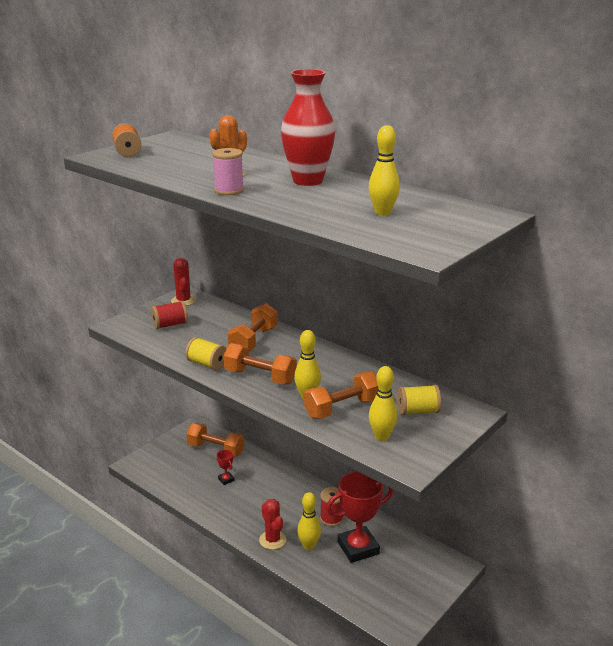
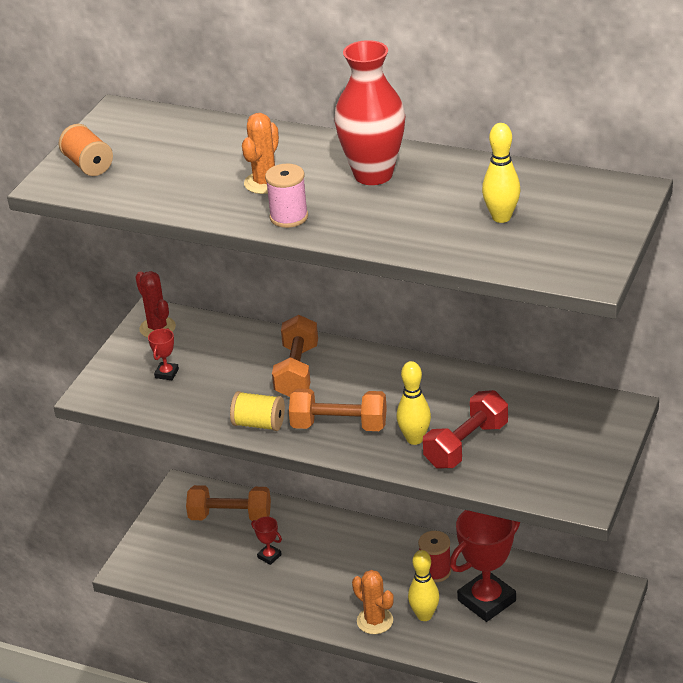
camera: 15 degrees left, 10 degrees up
red spool [151,301,188,329] -> red trophy [148,328,179,380]
red cactus [259,499,286,550] -> orange cactus [352,570,394,634]
orange dumbbell [304,371,378,419] -> red dumbbell [423,390,508,468]
yellow bowling pin [369,366,398,441] -> none
yellow spool [398,385,441,415] -> none

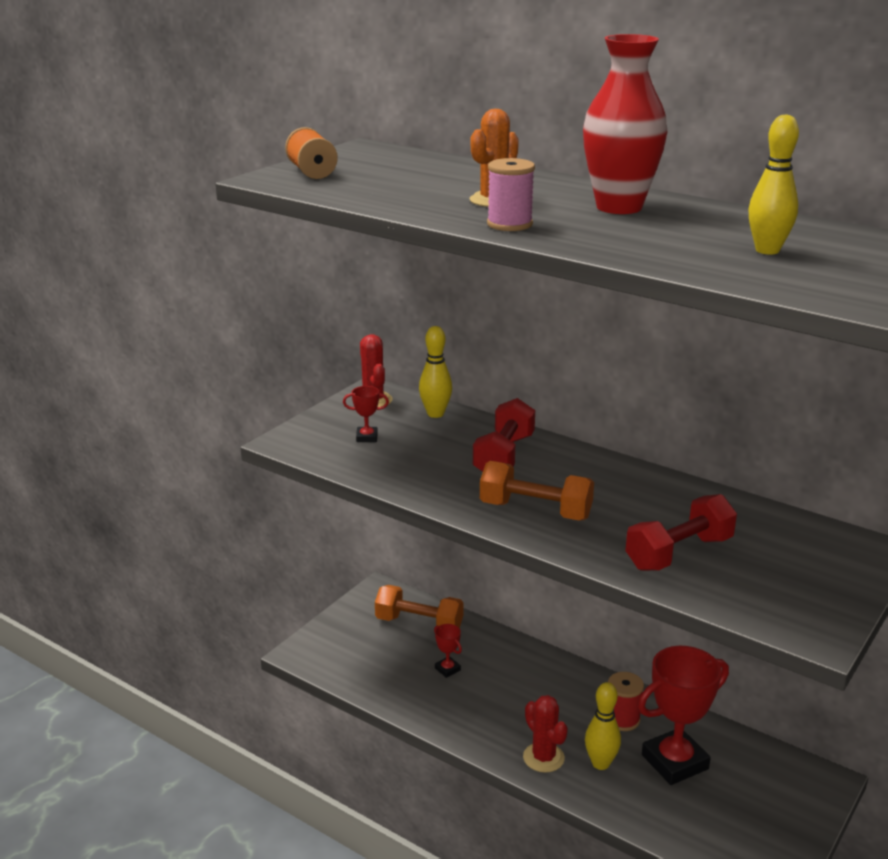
camera: 10 degrees right, 10 degrees down
red trophy [148,328,179,380] -> red trophy turned 60 degrees clockwise [343,386,389,442]
yellow spool [230,391,285,431] -> none
orange dumbbell [272,315,318,397] -> red dumbbell [473,398,535,472]
orange cactus [352,570,394,634] -> red cactus [523,695,568,773]
yellow bowling pin [396,361,431,445] -> yellow bowling pin moved to [419,326,452,418]

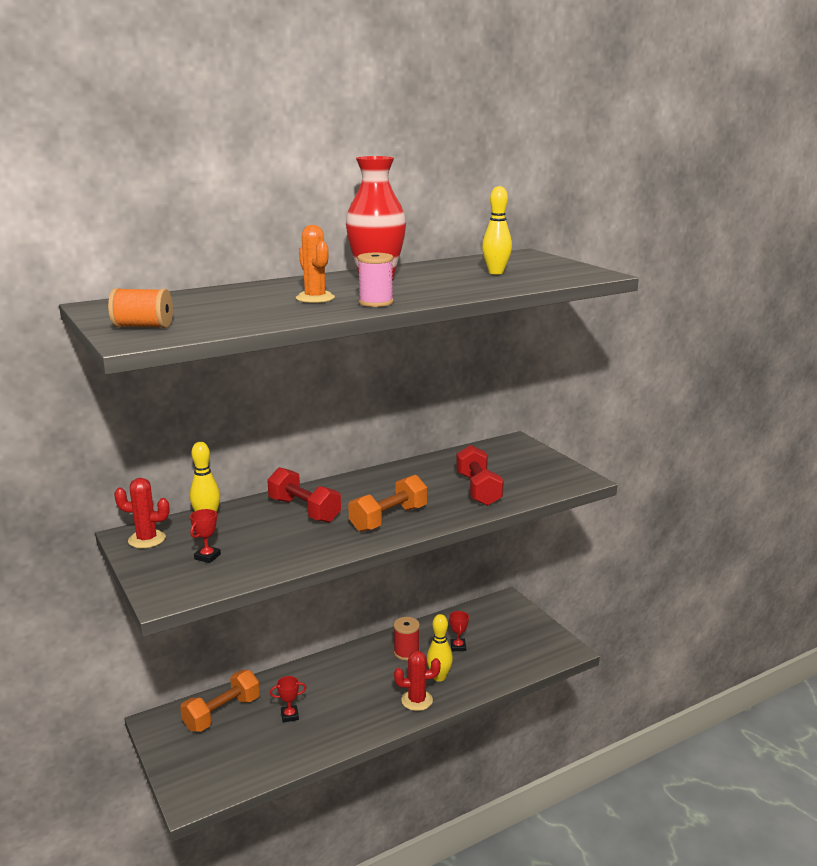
camera: 65 degrees left, 5 degrees down
red trophy [638,646,729,785] -> red trophy [449,611,469,651], size x0.43

